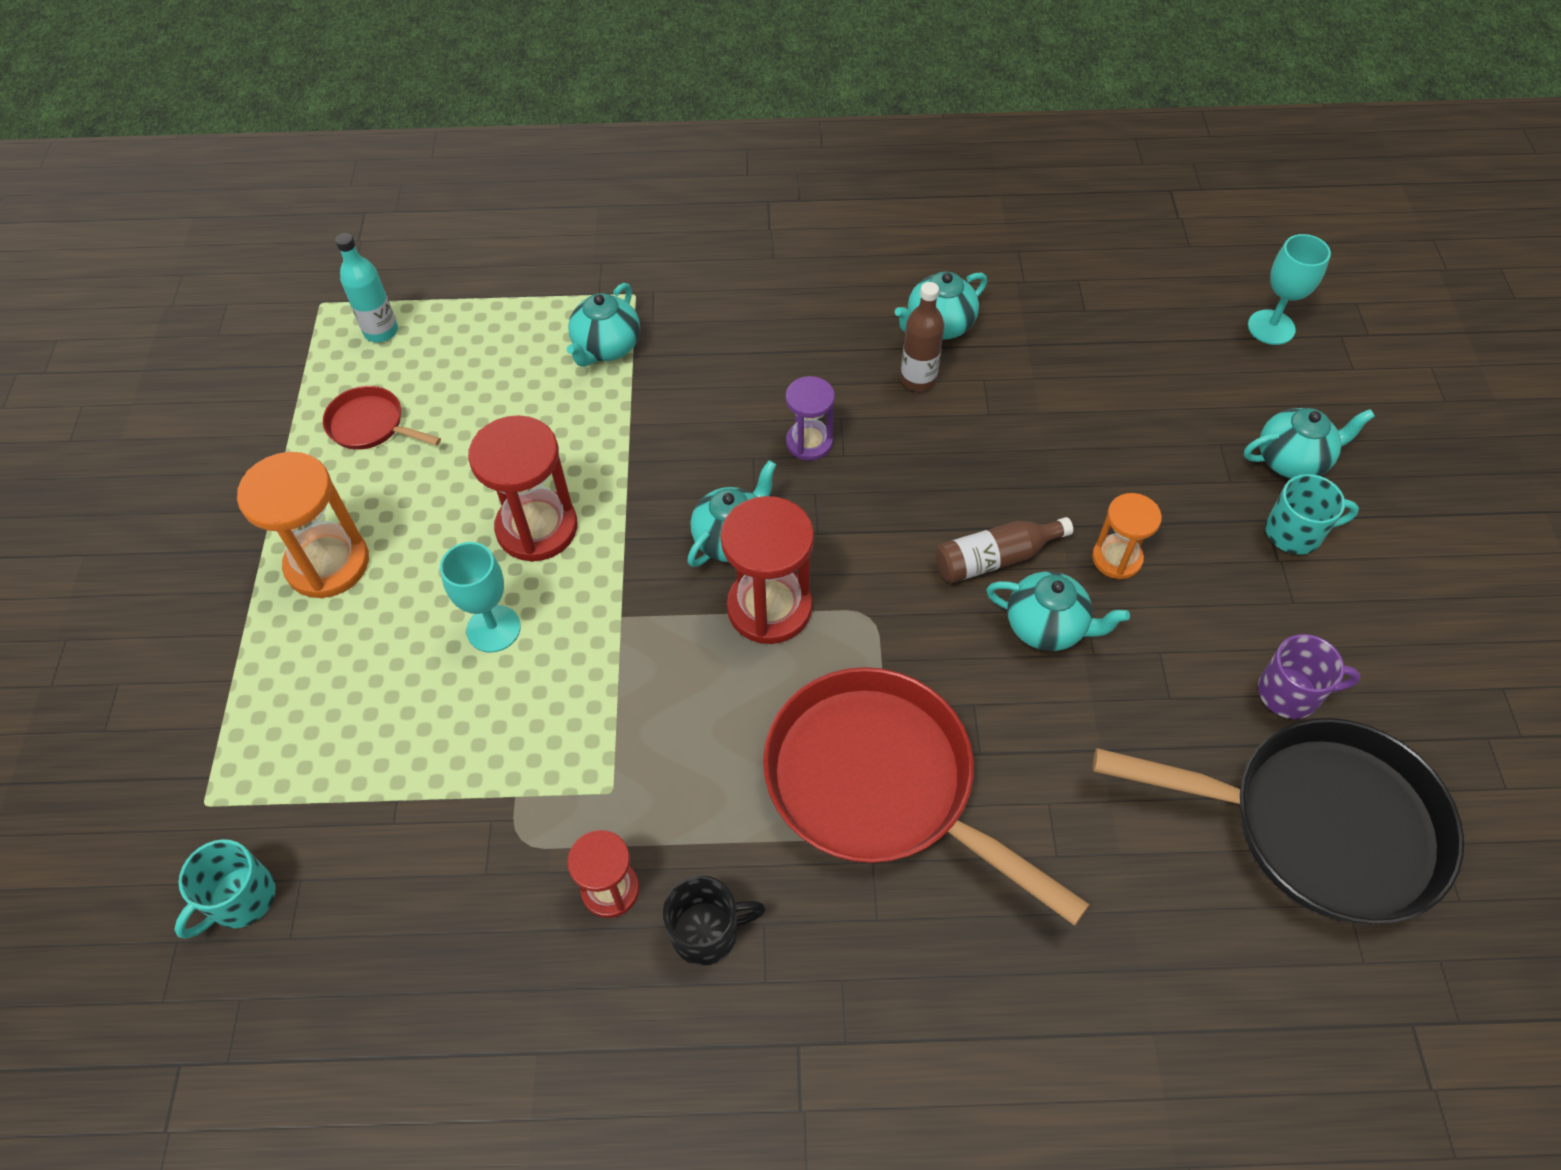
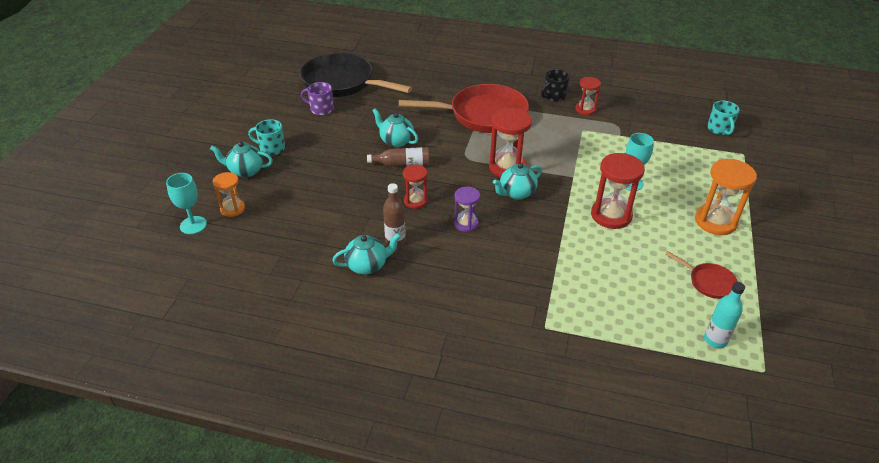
camera: 165 degrees left, 15 degrees down
turquoise mug [175,839,276,939] -> turquoise mug turned 120 degrees clockwise [707,101,740,135]
turquoise teapot [567,283,640,367] -> none
black mug [663,875,766,966] -> black mug turned 45 degrees counterclockwise [541,69,570,102]
red pan [763,667,1090,926] -> red pan turned 60 degrees counterclockwise [399,84,529,133]
orange hourglass [1092,493,1162,579] -> orange hourglass moved to [213,172,245,217]
none -> red hourglass [403,165,428,209]

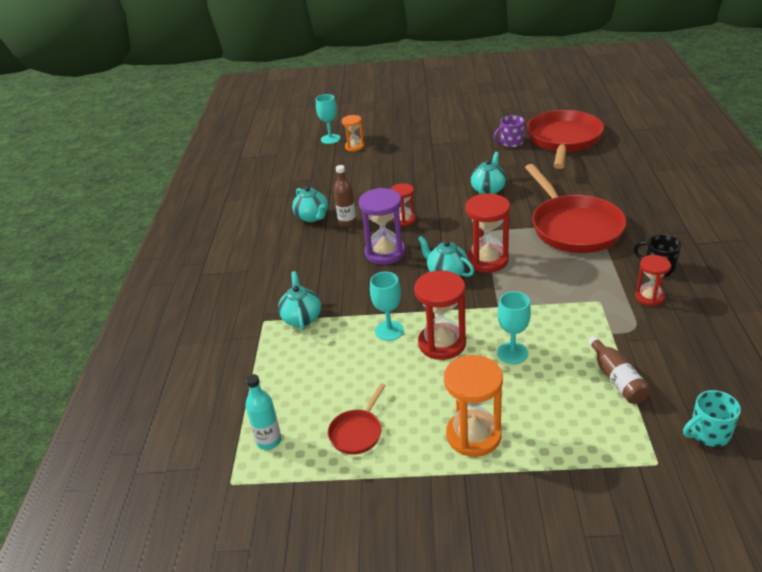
camera: 80 degrees right, 5 degrees down
turquoise teapot [210,142,273,177] -> turquoise teapot moved to [278,271,321,331]
turquoise mug [248,119,285,155] -> none
black pan [300,53,412,97] -> red pan [527,110,604,169]
purple mug [301,82,334,115] -> purple mug turned 120 degrees counterclockwise [494,115,525,147]
brown bottle [367,147,430,167] -> brown bottle moved to [588,336,650,404]
purple hourglass [454,186,480,232] -> purple hourglass [359,188,405,264], size x1.67
none -> turquoise goblet [370,272,404,341]

